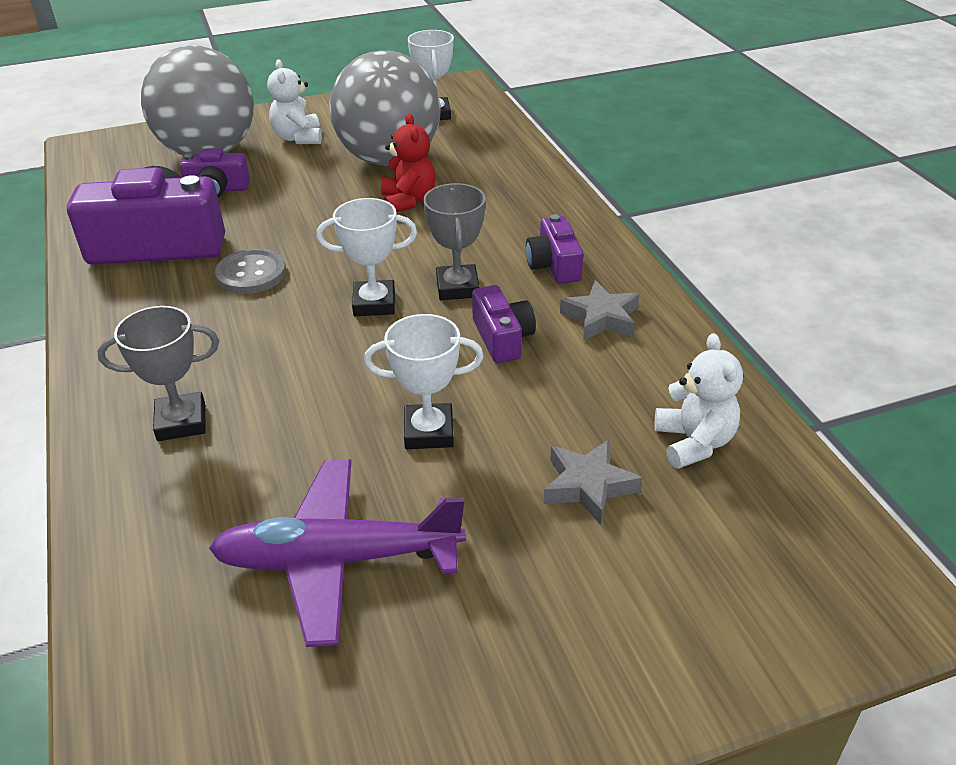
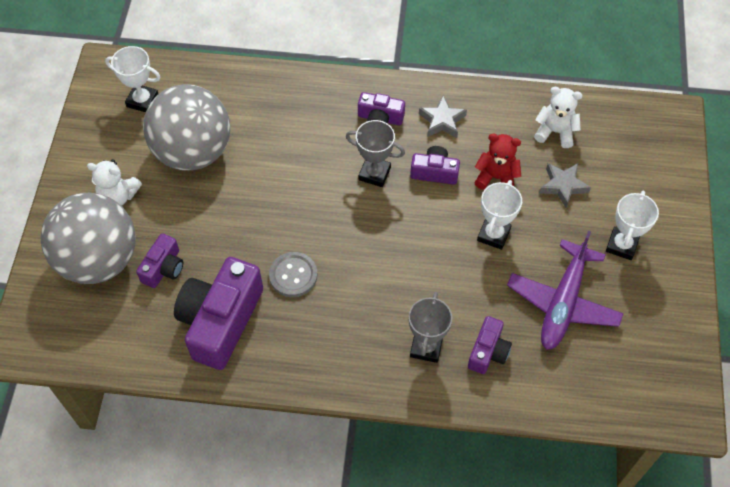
camera: 65 degrees left, 20 degrees up
white trophy [316,198,417,316] -> white trophy moved to [606,191,659,260]
red teddy bear [381,114,436,212] -> red teddy bear moved to [475,134,521,190]
none -> purple camera [468,316,512,374]

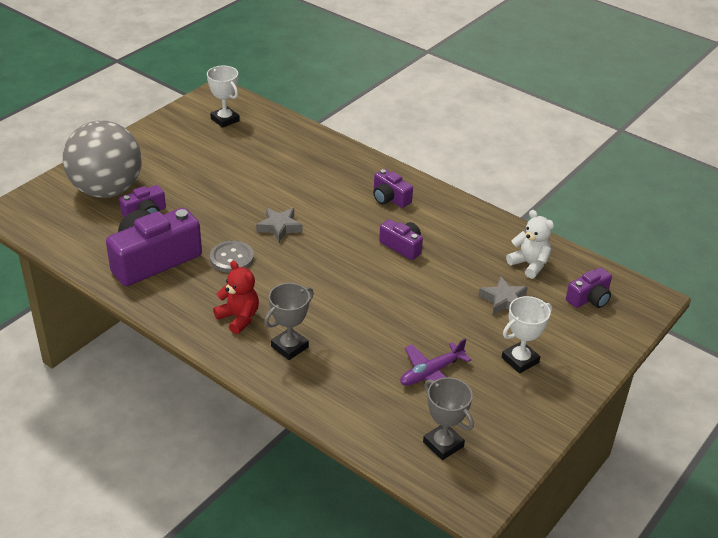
camera: 30 degrees right, 20 degrees down
white teddy bear [87,159,142,206] -> none
grey ball [143,84,230,171] -> none
grey trophy [346,120,405,187] -> grey trophy moved to [423,377,474,460]
grey star [419,95,467,138] -> grey star moved to [256,208,303,242]
purple camera [468,316,512,374] -> purple camera moved to [566,267,612,308]
red teddy bear [475,134,521,190] -> red teddy bear moved to [213,261,259,334]
white trophy [477,180,522,250] -> none
purple plane [507,231,623,350] -> purple plane [400,338,472,386], size x0.64

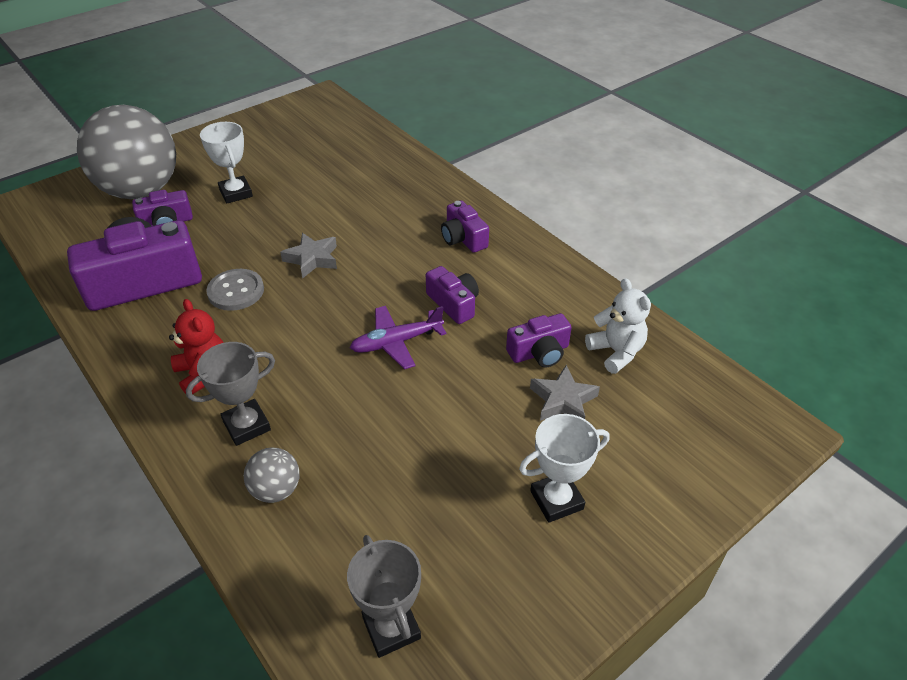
camera: 15 degrees right, 5 degrees up
white trophy [207,66,240,128] -> white trophy moved to [200,122,253,204]
purple plane [400,338,472,386] -> purple plane moved to [350,306,447,369]
purple camera [566,267,612,308] -> purple camera moved to [506,313,572,367]
none -> grey ball [244,447,299,503]

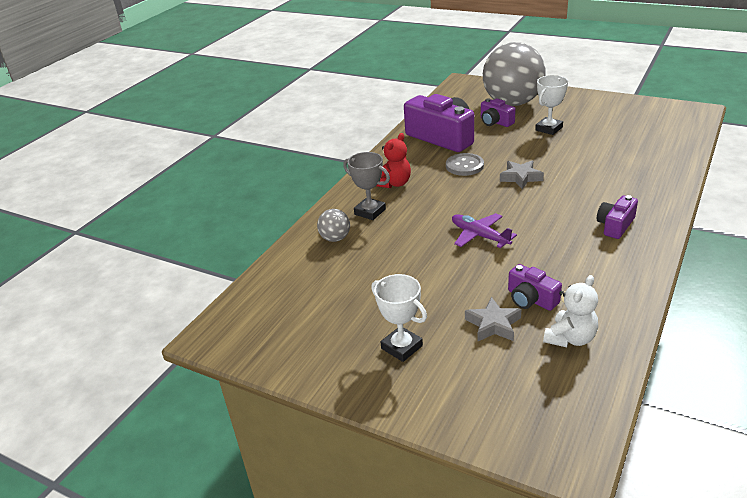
camera: 70 degrees right, 10 degrees down
grey trophy [347,535,421,658] -> none
purple camera [426,266,479,324] -> none

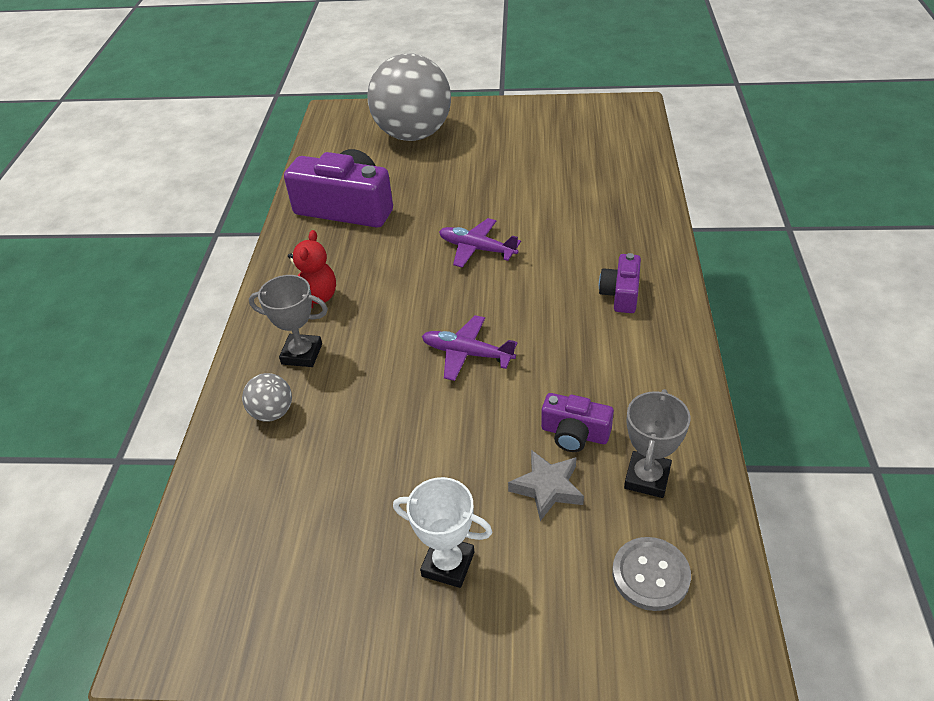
camera: 25 degrees left, 10 degrees up
grey button [446,153,484,176] -> grey button moved to [612,537,691,611]
purple camera [481,98,516,127] -> none
grey star [500,160,544,189] -> purple plane [439,218,521,268]
white trophy [535,75,568,135] -> none
white teddy bear [543,275,598,347] -> grey trophy [624,389,691,498]

